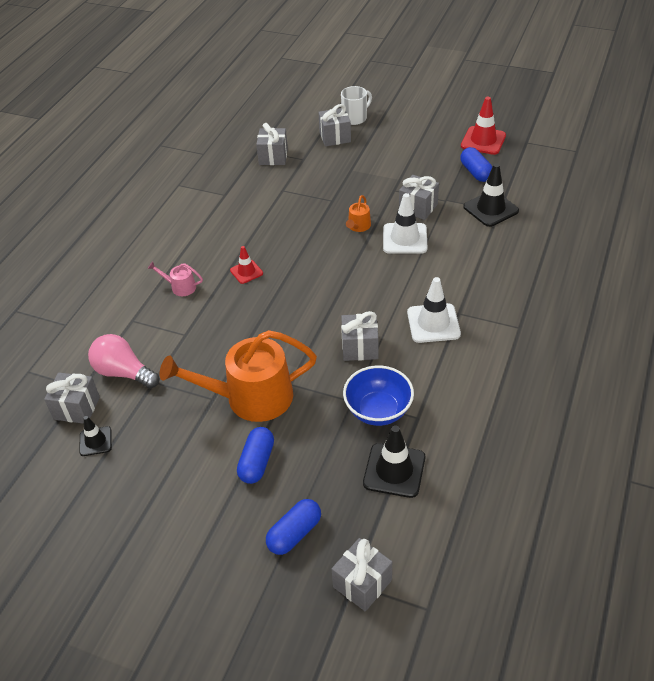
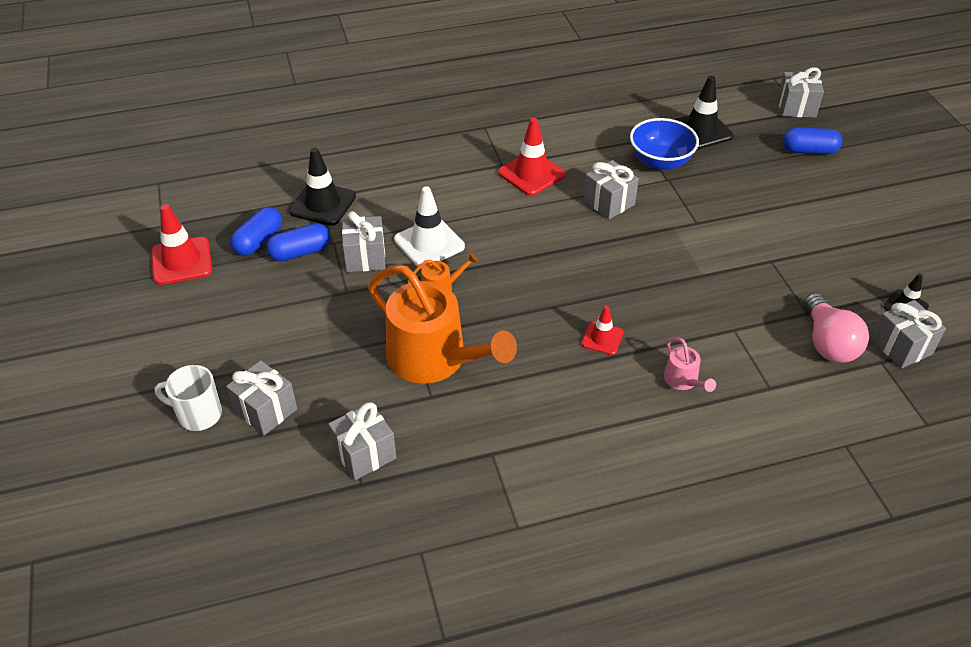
camera: 130 degrees left, 0 degrees up
orange watering can [160,330,317,422] -> orange watering can moved to [368,265,517,384]
blue capsule [237,427,274,484] -> blue capsule moved to [266,223,331,262]
white traffic cone [407,277,461,343] -> red traffic cone [498,118,565,196]

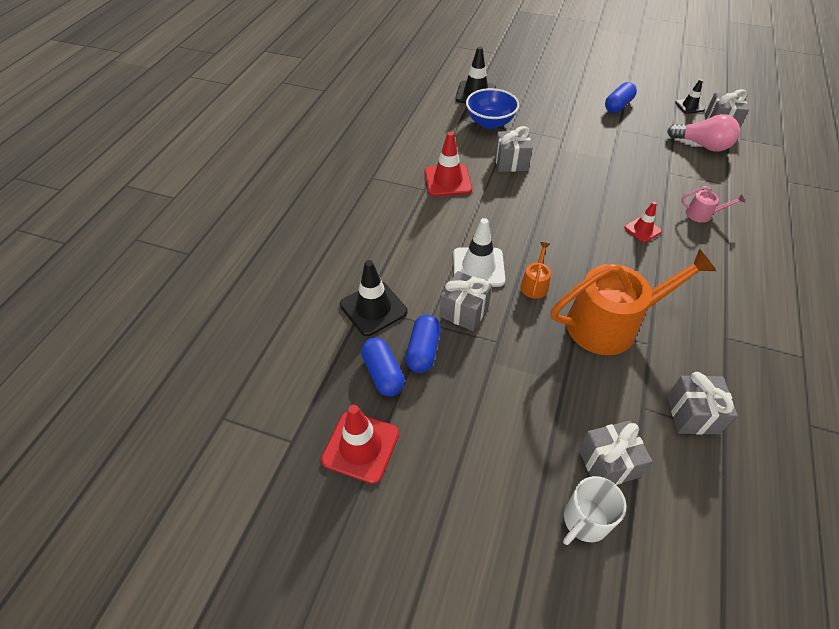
camera: 55 degrees left, 5 degrees up
grey gift [777,67,824,118] -> none
blue capsule [782,127,842,154] -> blue capsule moved to [605,82,637,113]

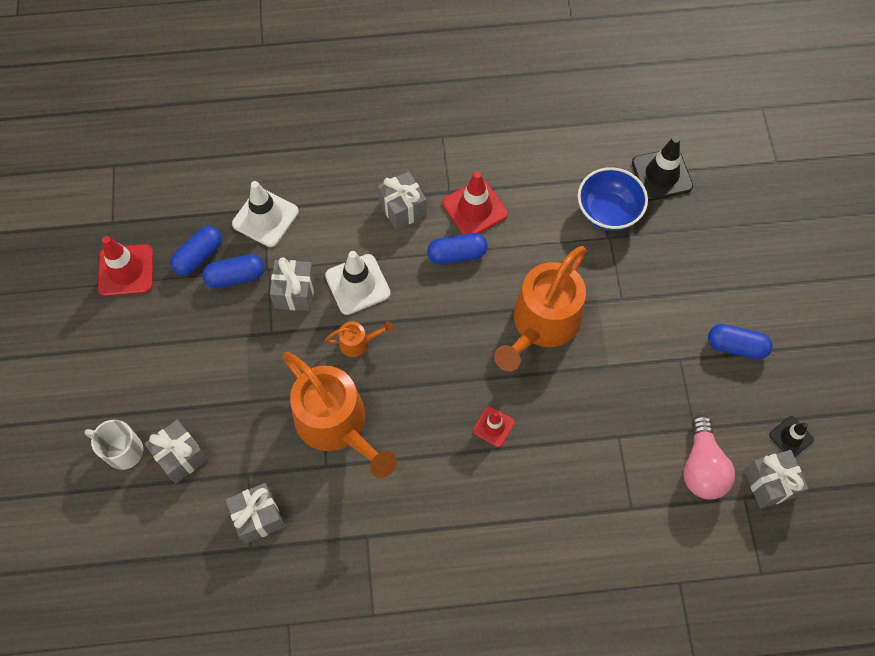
camera: 65 degrees right, 15 degrees up
black traffic cone [340,260,407,336] -> white traffic cone [232,181,299,247]
grey gift [495,126,532,172] -> grey gift moved to [378,171,427,230]
pink watering can [681,186,745,223] -> none
none -> blue capsule [427,233,488,264]
none -> orange watering can [494,246,587,372]

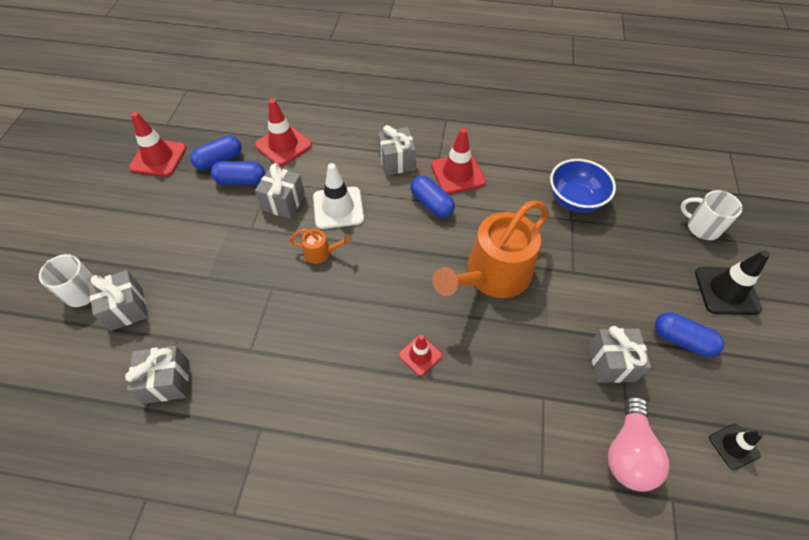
camera: 15 degrees right, 10 degrees down
white traffic cone [232,181,299,247] -> red traffic cone [255,99,312,166]
orange watering can [282,352,397,478] -> none
blue capsule [427,233,488,264] -> blue capsule turned 45 degrees clockwise [410,175,455,218]
black traffic cone [632,136,693,201] -> black traffic cone moved to [695,250,770,315]
grey gift [744,450,808,508] -> grey gift moved to [589,326,651,383]
none -> white mug [680,190,742,240]

